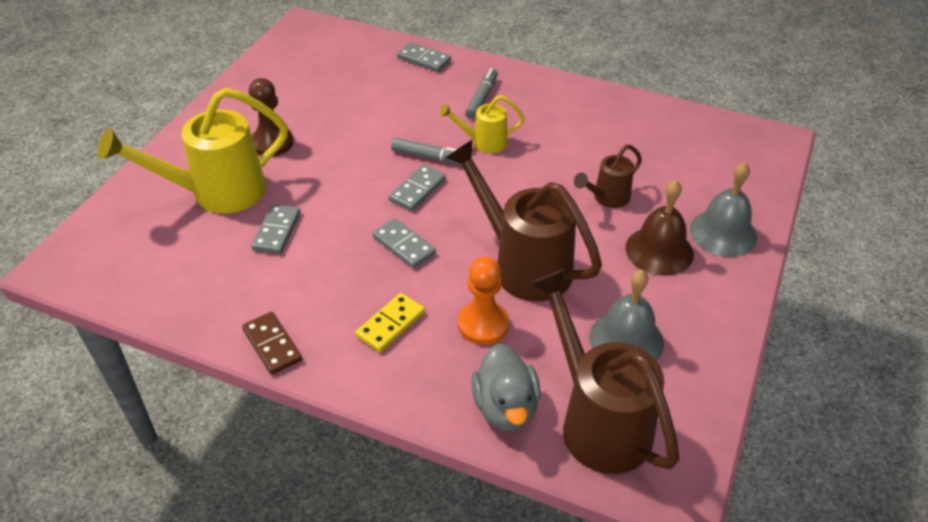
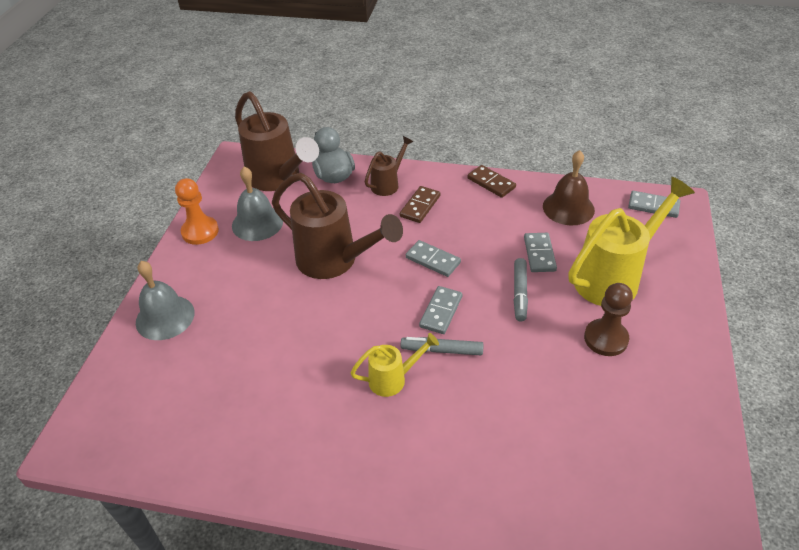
camera: 170 degrees right, 0 degrees up
yellow domino [355,293,425,352] -> brown domino [400,186,440,223]
grey domino [397,42,451,72] -> grey domino moved to [628,191,680,218]
orange pawn [458,256,509,345] -> orange pawn moved to [175,178,219,245]
grey marker [465,68,498,119] -> grey marker moved to [513,258,528,322]
brown watering can [574,144,642,208] -> brown watering can moved to [365,136,413,196]
brown bell [626,180,694,276] -> brown bell moved to [543,150,595,226]

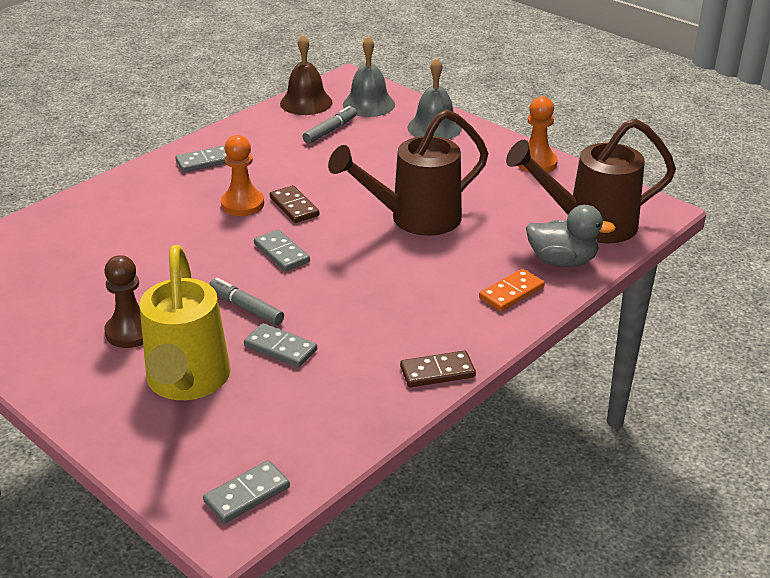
camera: 120 degrees right, 10 degrees down
grey bell [232,166,283,241] -> grey bell moved to [343,36,395,117]
yellow watering can [351,333,439,397] -> orange pawn [221,135,264,216]
brown watering can [365,136,413,196] -> orange domino [479,269,545,311]
brown domino [400,186,440,223] -> brown domino moved to [270,185,319,223]
grey marker [401,337,484,355] -> grey marker moved to [303,106,357,144]
grey domino [406,240,461,277] -> grey domino moved to [175,145,226,172]
brown bell [543,150,595,226] -> brown bell moved to [280,34,333,115]

